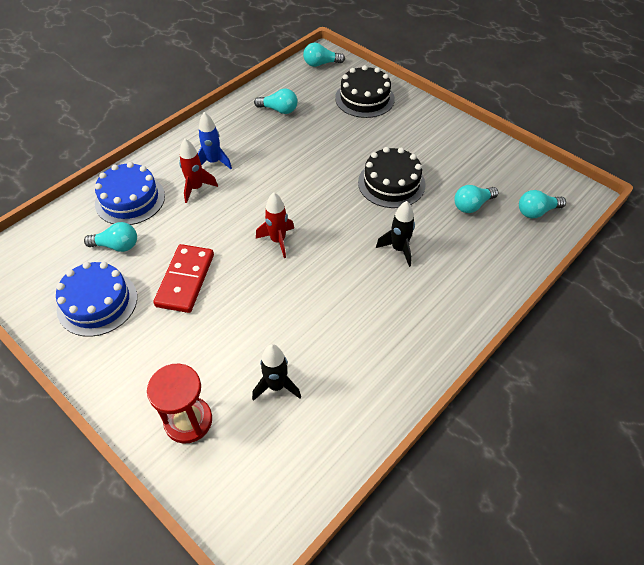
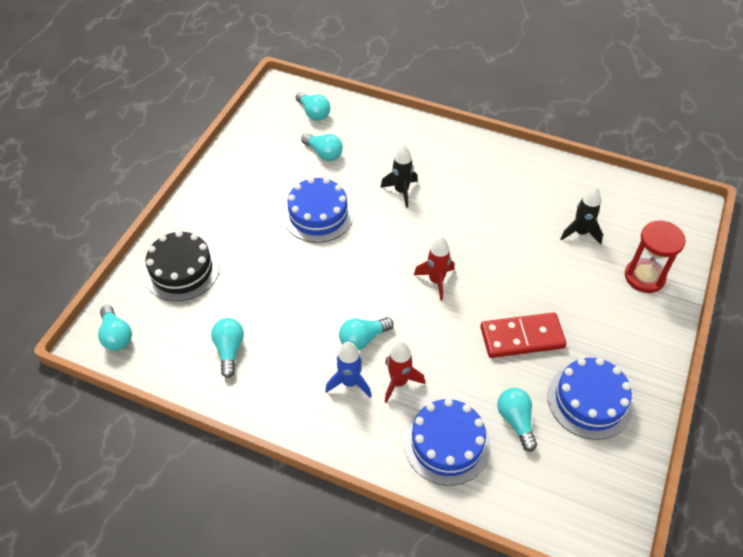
camera: 110 degrees left, 0 degrees up
black cake [358,147,426,208] -> blue cake [283,177,354,243]
none -> turquoise light bulb [339,317,394,350]

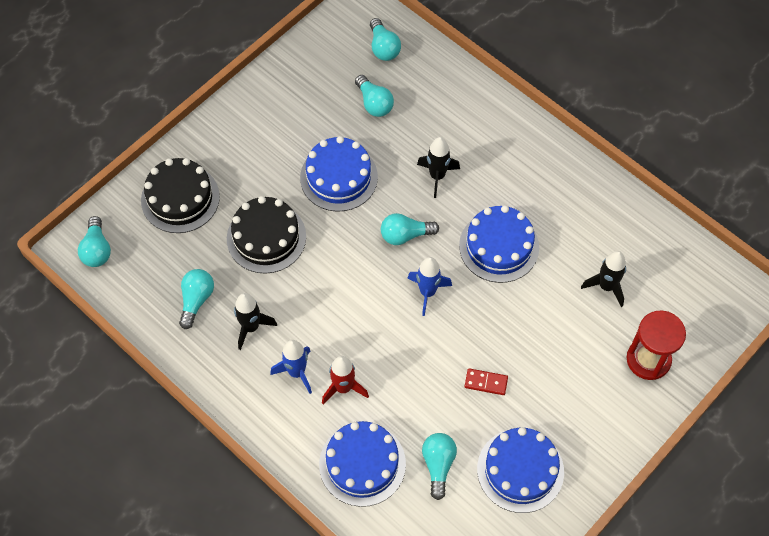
camera: 20 degrees right, 10 degrees up
turquoise light bulb [339,317,394,350] -> turquoise light bulb moved to [381,213,439,245]
red rocket [414,236,455,301] -> blue rocket [407,257,452,316]
red domino [480,312,567,358] -> red domino [464,368,508,395], size x0.49
none -> black cake [227,196,306,274]
none -> black rocket [234,293,277,350]
none -> blue cake [459,205,539,283]

